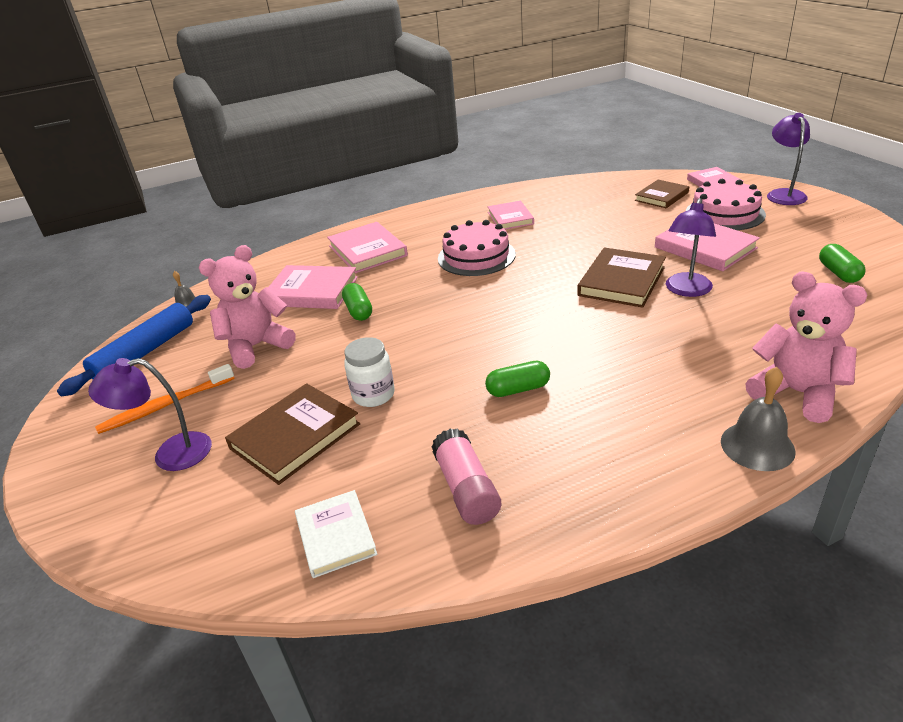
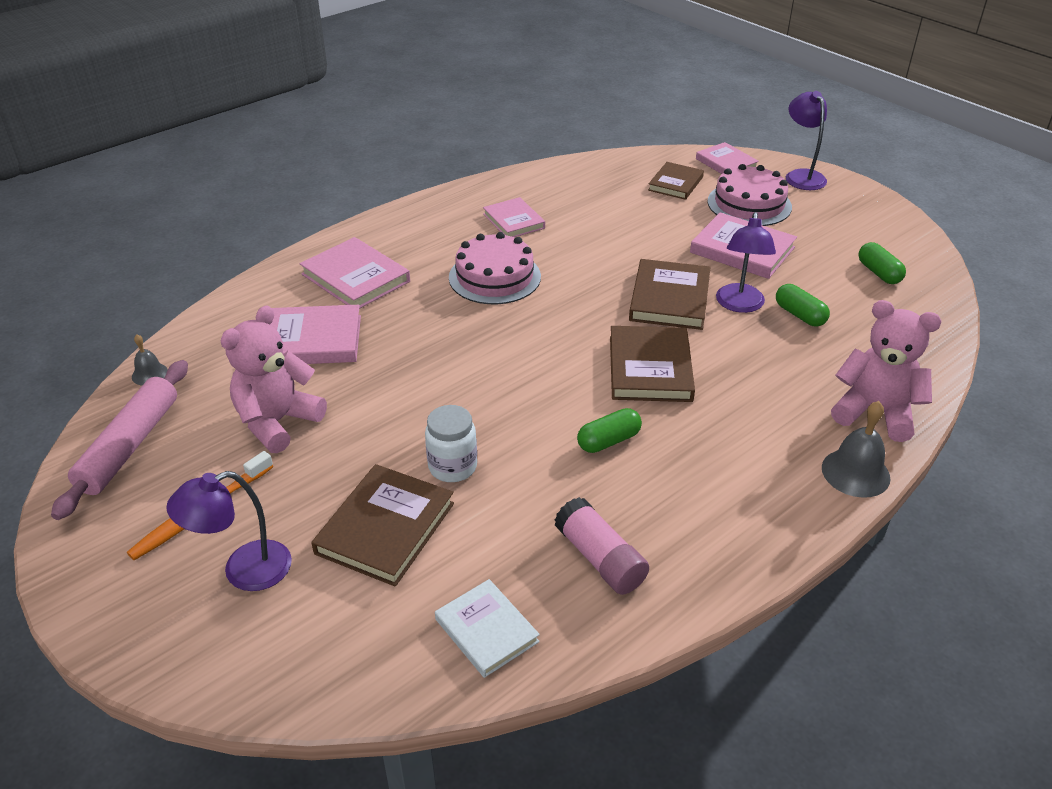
camera: 20 degrees left, 5 degrees up
blue rolling pin [57,295,211,396] -> pink rolling pin [51,360,188,520]
green capsule [342,283,372,321] -> green capsule moved to [776,284,830,327]
none -> brown book [610,326,695,402]

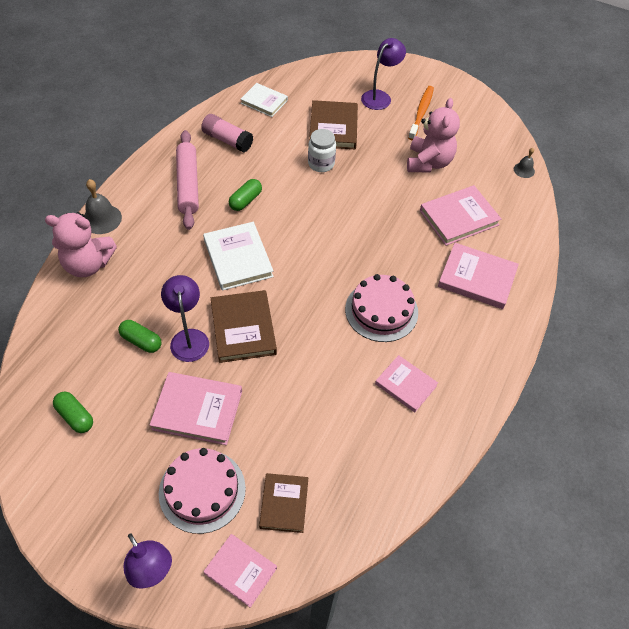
camera: 155 degrees right, 15 degrees up
pink rolling pin [51,360,188,520] -> pink rolling pin moved to [176,130,199,230]
brown book [610,326,695,402] -> white book [203,222,274,291]

